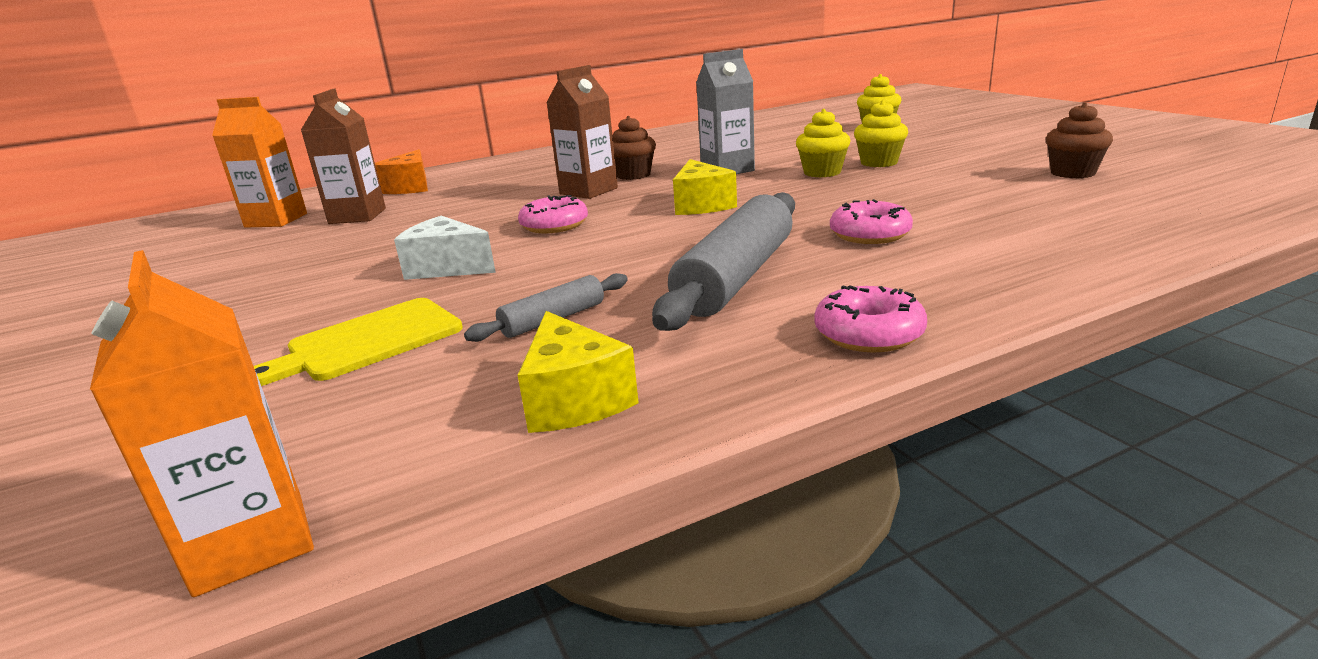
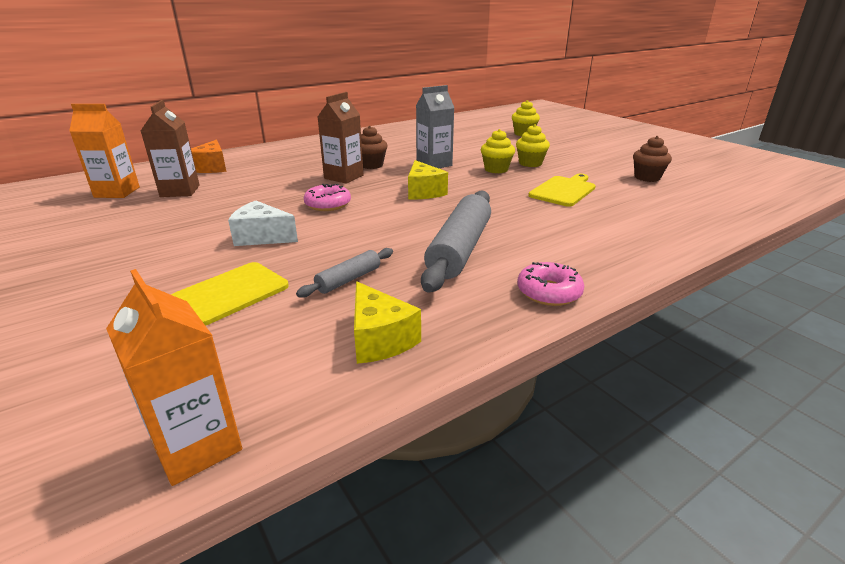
camera: 10 degrees left, 5 degrees up
pink donut [830,199,913,244] -> none
none -> yellow cutting board [528,174,596,207]

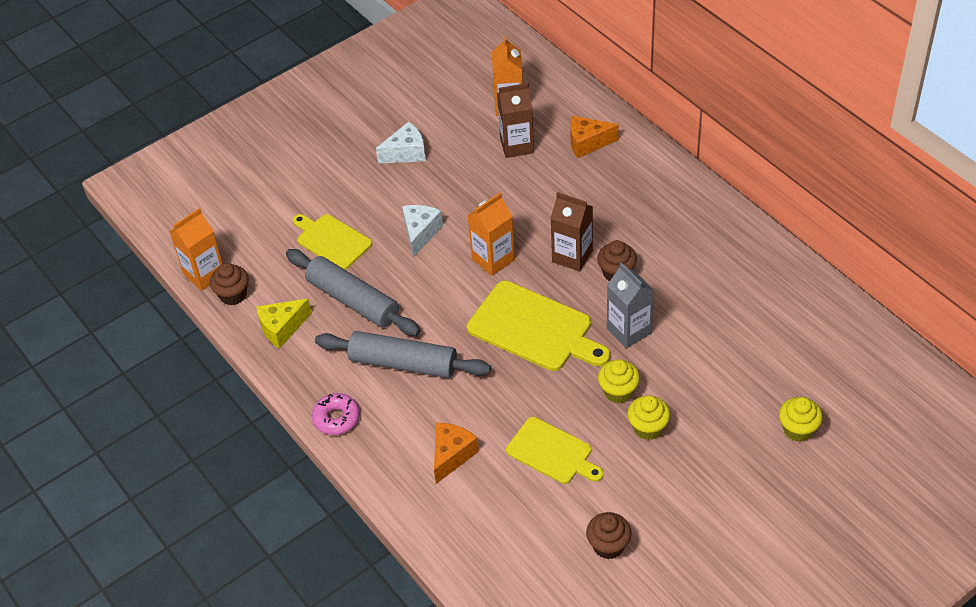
camera: 90 degrees right, 20 degrees up
grey rolling pin [296,248,393,298] -> grey rolling pin [286,249,420,336], size x2.00
pink donut [304,184,351,211] -> orange carton [467,192,515,276]
yellow cheese [408,160,448,199] -> yellow cutting board [467,281,610,371]
none -> brown cupcake [210,263,249,306]
none -> white cheese [376,122,426,164]
none -> orange cheese [434,423,479,484]

